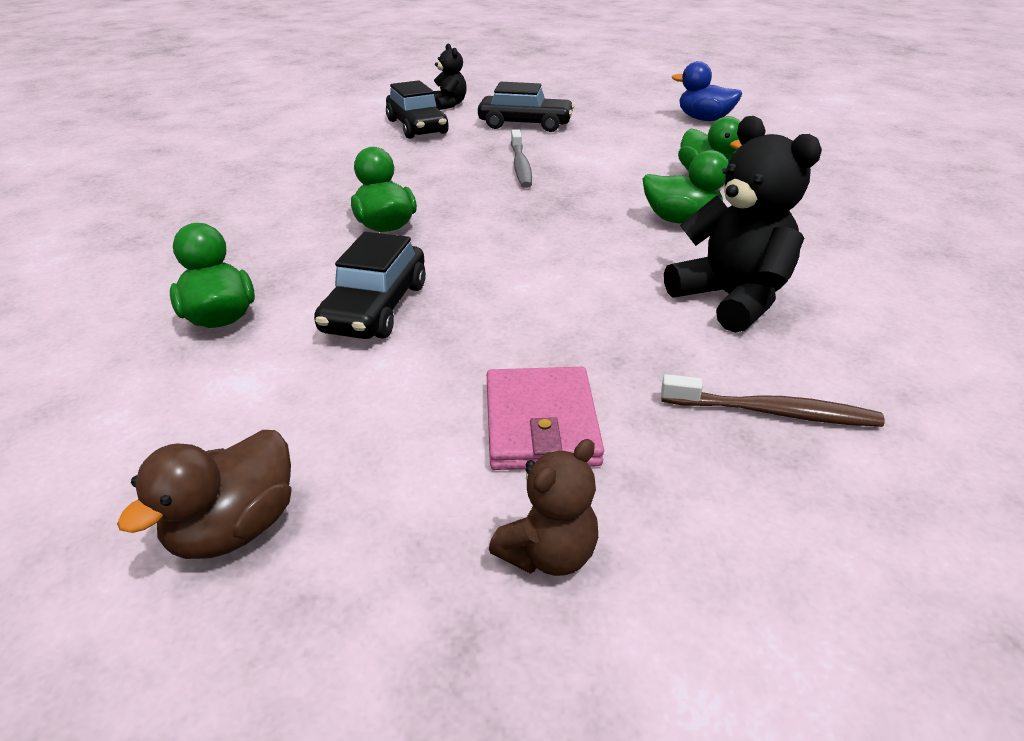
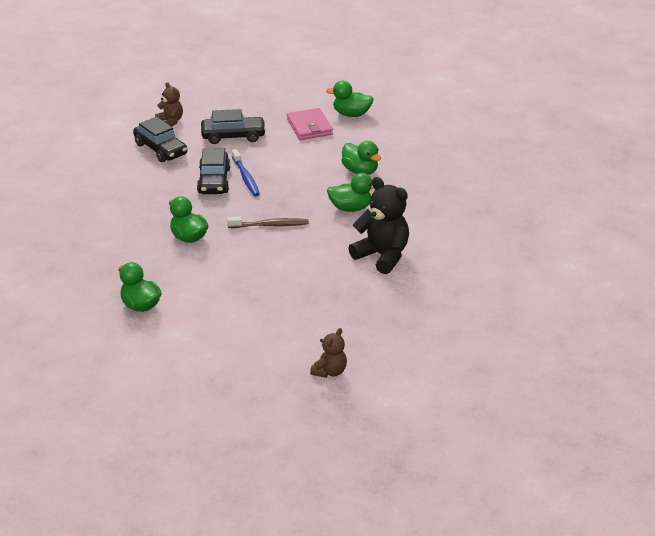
camera: 15 degrees left, 0 degrees up
brown duck [117,430,291,559] -> none
black car [314,232,426,339] -> black car moved to [197,148,231,194]
black teddy bear [434,43,467,110] -> brown teddy bear [155,82,183,127]
pink wallet [487,367,604,470] -> pink wallet moved to [287,108,333,140]
grey toothbrush [511,129,532,188] -> blue toothbrush [232,149,260,196]
brown toothbrush [661,374,885,427] -> brown toothbrush moved to [227,217,309,228]
blue duck [672,61,742,121] -> green duck [326,81,374,117]

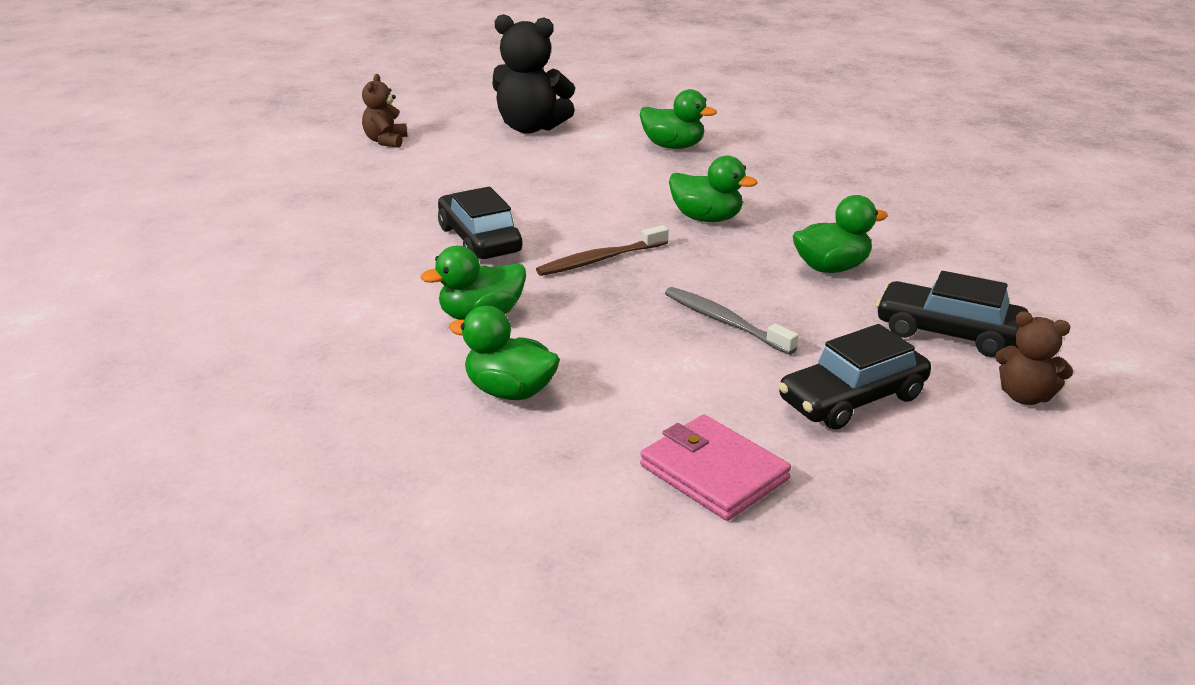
camera: 155 degrees right, 5 degrees down
black car [197,148,231,194] -> black car moved to [438,187,522,259]
blue toothbrush [232,149,260,196] -> grey toothbrush [665,287,798,355]
green duck [326,81,374,117] -> green duck moved to [793,195,888,273]
black teddy bear [348,177,409,274] -> black teddy bear moved to [492,14,575,134]

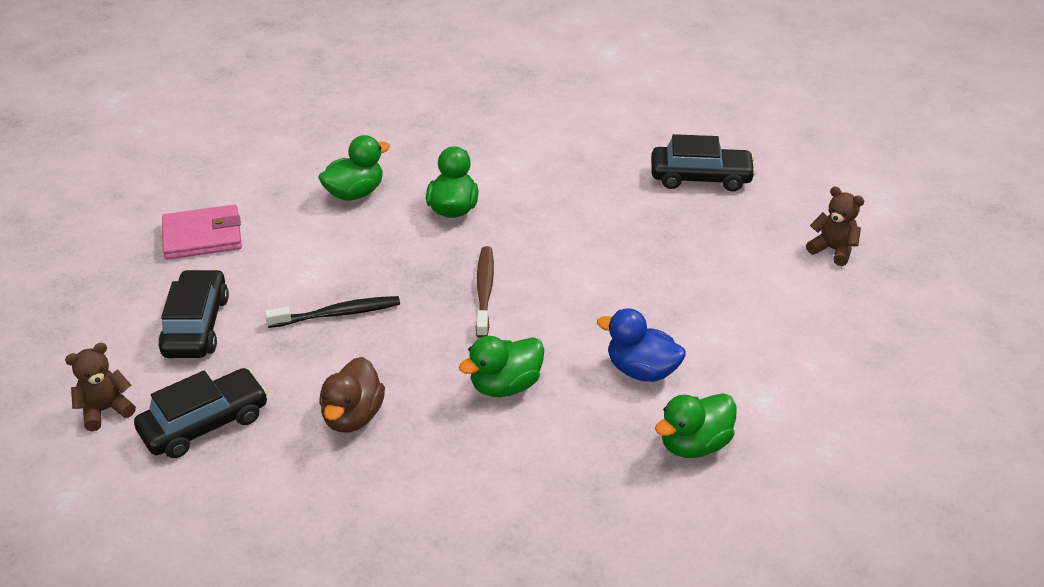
camera: 120 degrees right, 10 degrees up
black car [438,187,522,259] -> black car moved to [651,134,756,192]
black teddy bear [492,14,575,134] -> none
grey toothbrush [665,287,798,355] -> black toothbrush [265,296,400,328]
green duck [793,195,888,273] -> brown duck [319,357,385,432]
none -> blue duck [597,308,686,382]

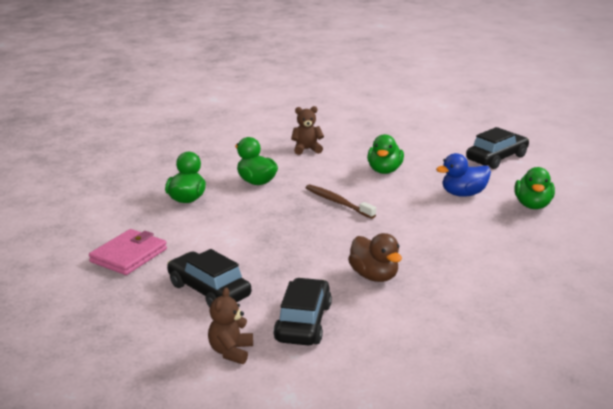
camera: 45 degrees left, 15 degrees down
black toothbrush [265,296,400,328] -> none
green duck [459,336,544,397] -> green duck moved to [367,134,404,174]
black car [651,134,756,192] -> black car moved to [466,127,529,169]
brown teddy bear [806,187,864,266] -> brown teddy bear moved to [291,106,324,155]

